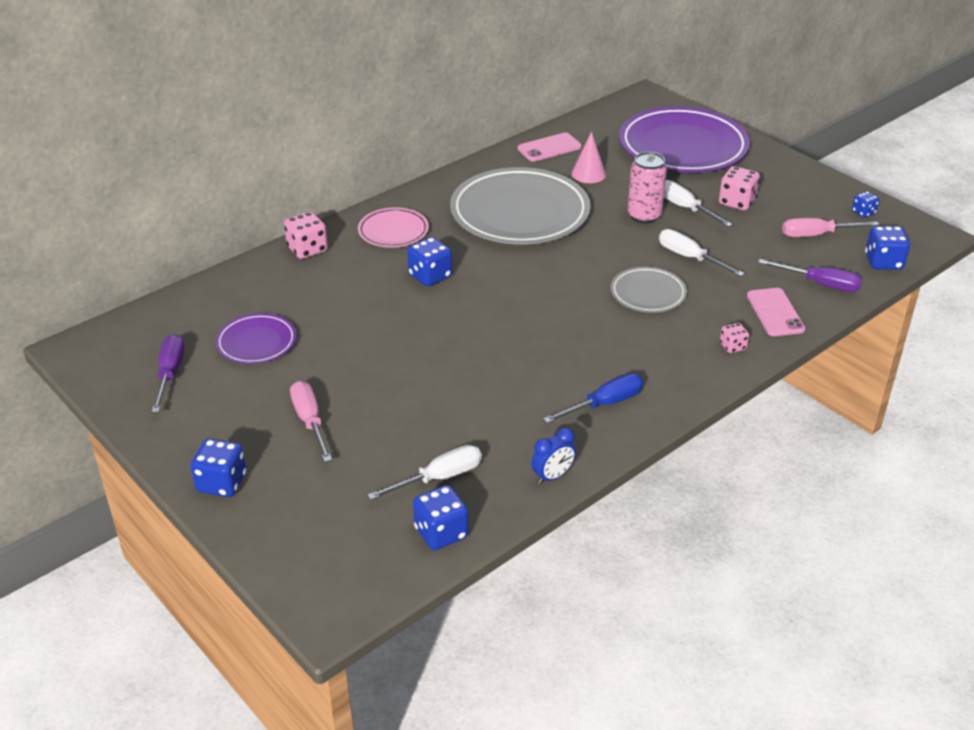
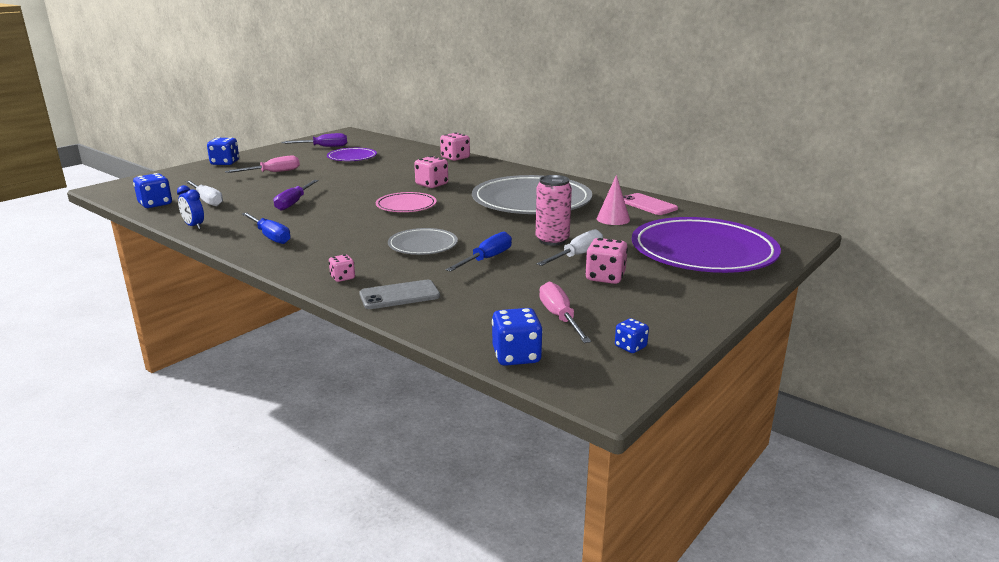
camera: 80 degrees right, 15 degrees down
pink plate [358,207,429,248] -> pink plate moved to [376,192,437,212]
blue dice [407,237,452,286] -> pink dice [414,156,448,188]
white screwdriver [659,229,745,276] -> blue screwdriver [445,232,512,272]
pink phone [747,288,805,336] -> grey phone [359,280,440,309]
purple screwdriver [758,259,862,292] -> purple screwdriver moved to [274,180,319,211]

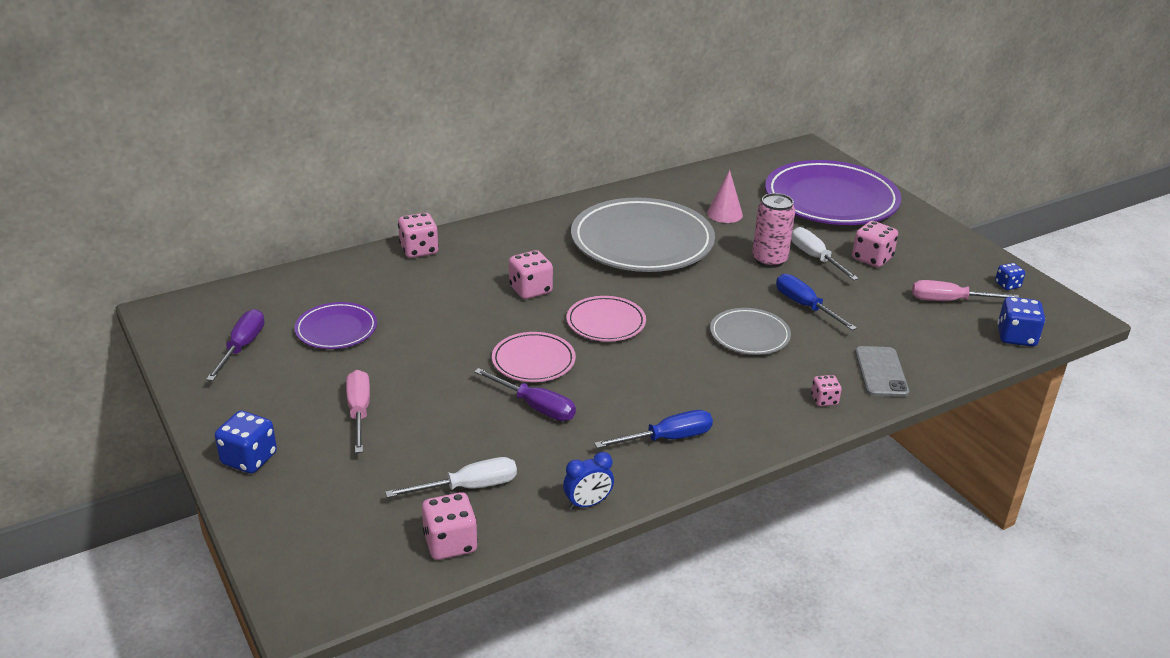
camera: 70 degrees left, 10 degrees up
blue dice [133,173,172,208] -> pink dice [422,492,478,560]
pink phone [623,193,678,215] -> none
none -> pink plate [492,332,576,382]

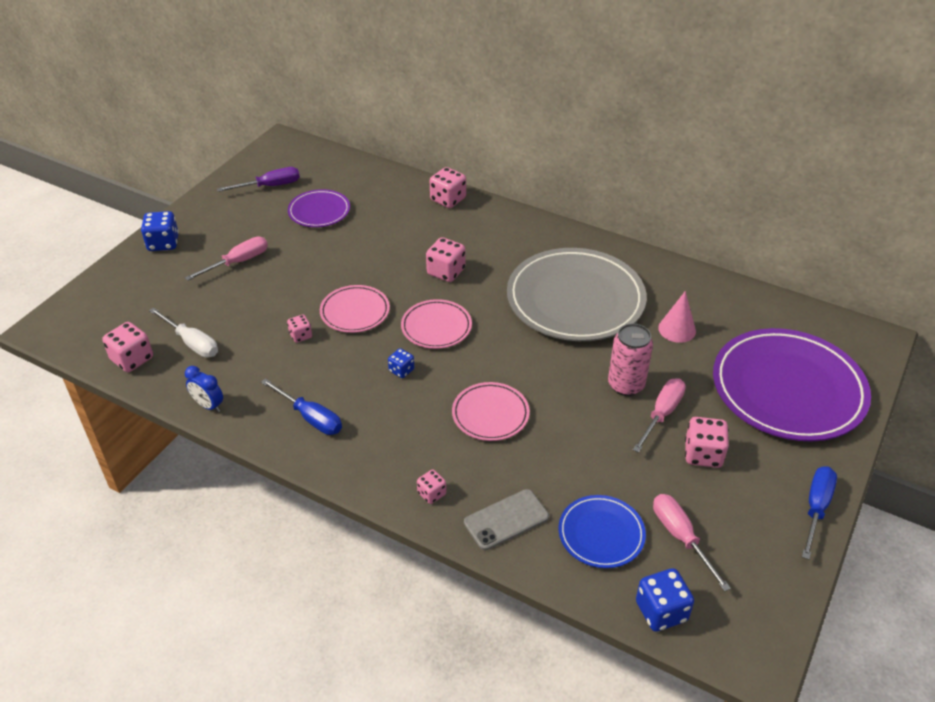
camera: 60 degrees right, 10 degrees up
purple screwdriver [474,368,576,421] -> pink dice [287,315,312,343]
grey plate [710,308,791,355] -> pink plate [452,382,530,441]
blue screwdriver [776,274,857,331] -> blue screwdriver moved to [802,466,837,560]
white screwdriver [791,227,859,280] -> pink screwdriver [633,378,686,453]
blue dice [995,263,1025,290] -> blue dice moved to [388,348,414,378]
none -> blue plate [559,495,646,568]

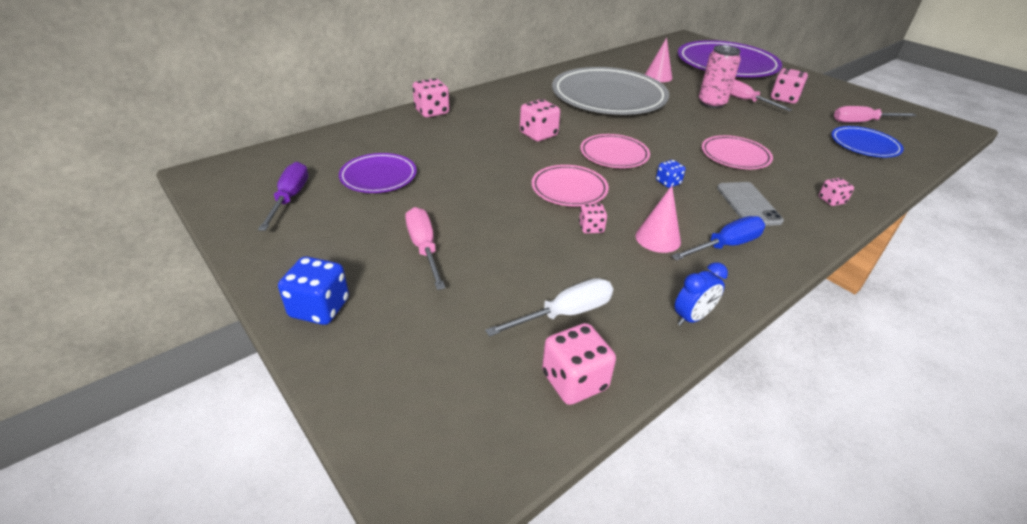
camera: 70 degrees left, 5 degrees down
grey phone [464,489,549,550] -> grey phone moved to [717,182,784,226]
blue dice [636,568,694,632] -> none
blue screwdriver [802,466,837,560] -> none
none -> pink cone [636,186,681,253]

